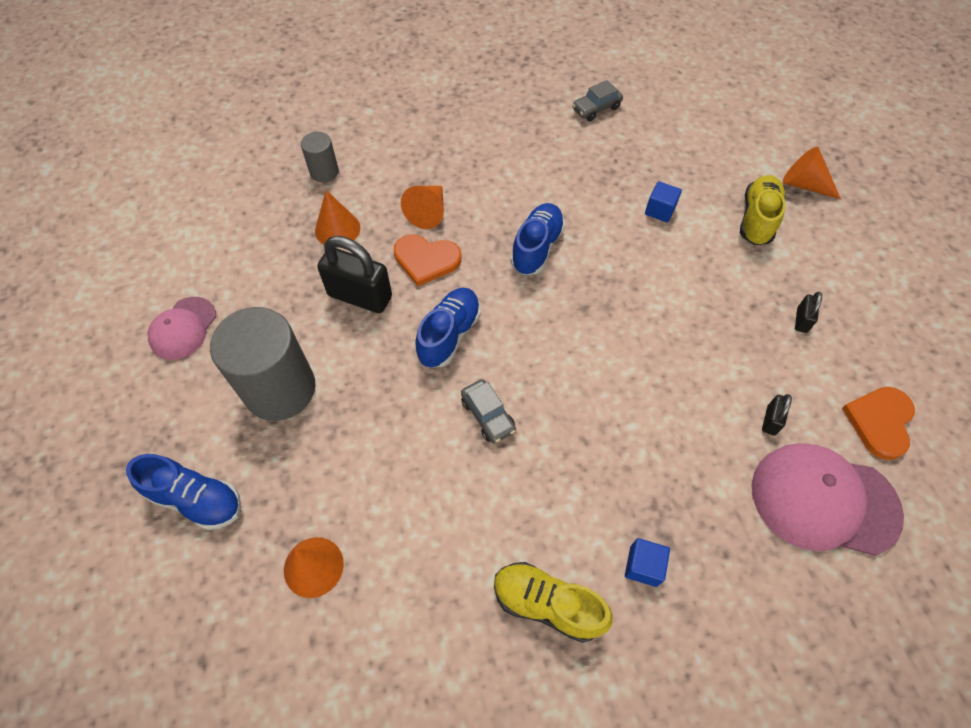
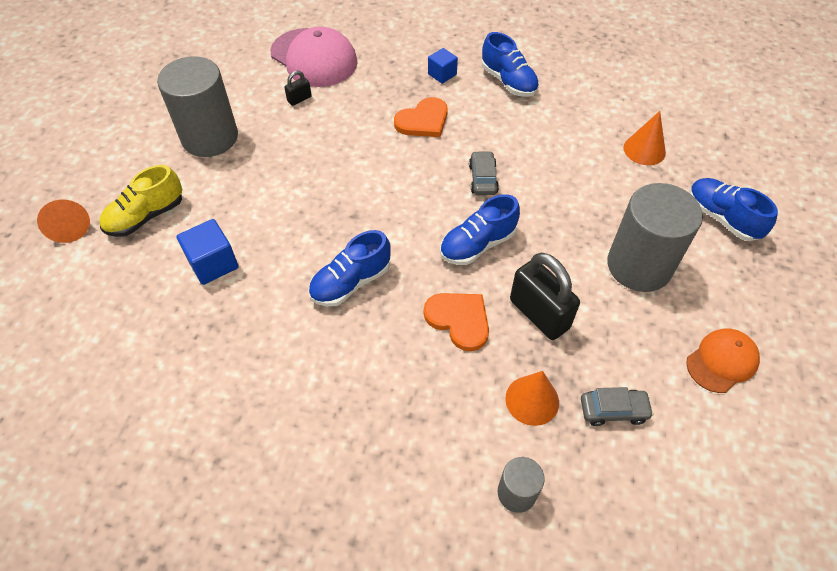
camera: 150 degrees left, 5 degrees down
pink cap [148,297,216,360] -> orange cap [686,328,760,393]
orange cone [401,186,444,229] -> none
yellow shoe [494,562,613,643] -> blue shoe [482,32,539,97]
grey car [572,80,623,121] -> grey car moved to [581,387,654,426]
blue cube [645,181,682,223] -> blue cube [176,219,239,285], size x1.51
black padlock [795,292,822,333] -> grey cylinder [157,56,238,157]
orange heart [842,387,915,460] -> orange heart moved to [394,97,448,137]

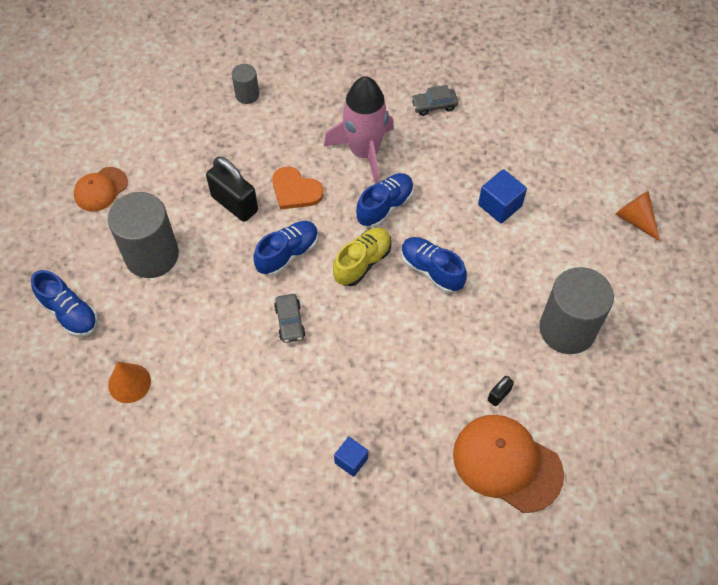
camera: 170 degrees right, 5 degrees up
yellow shoe [99,165,182,237] -> yellow shoe moved to [333,228,392,286]
pink cap [270,27,358,87] -> orange cap [453,415,564,513]
orange heart [394,97,448,137] -> none
blue shoe [482,32,539,97] -> blue shoe moved to [401,237,467,293]
orange cone [505,371,559,426] -> none
grey car [581,387,654,426] -> grey car moved to [411,85,458,116]
none -> pink rocket [324,76,394,184]

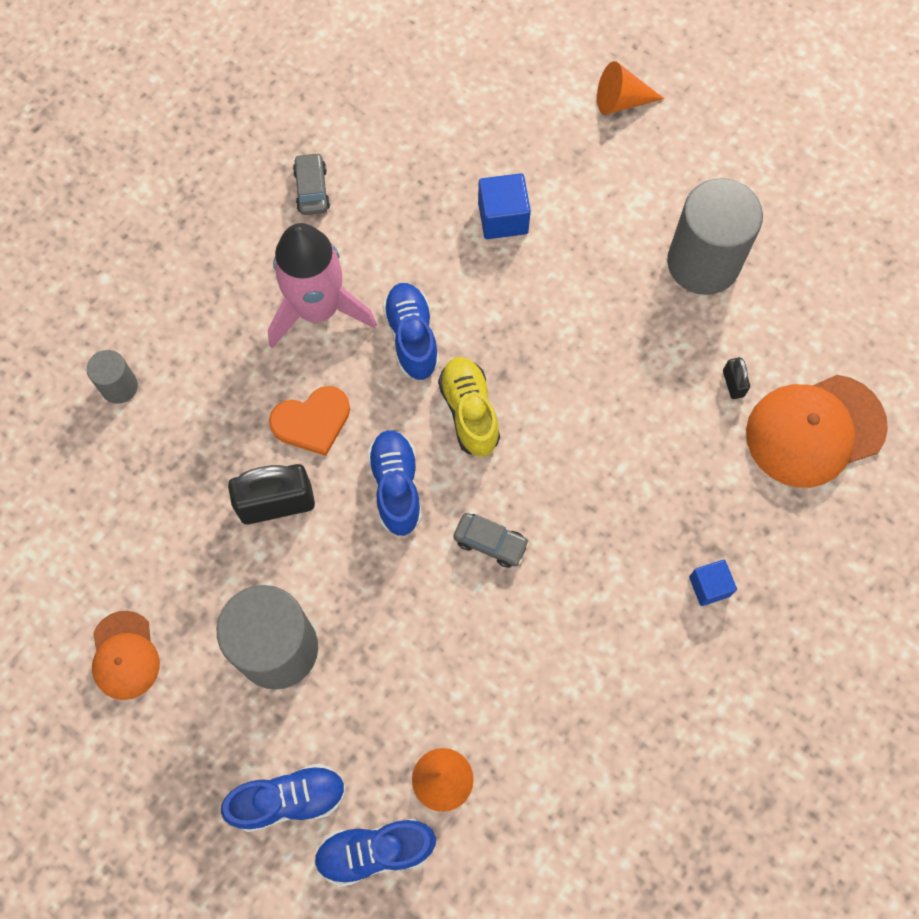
camera: 55 degrees left, 10 degrees up
blue shoe [401,237,467,293] -> blue shoe moved to [314,819,436,887]
grey car [411,85,458,116] -> grey car turned 150 degrees clockwise [293,152,330,215]

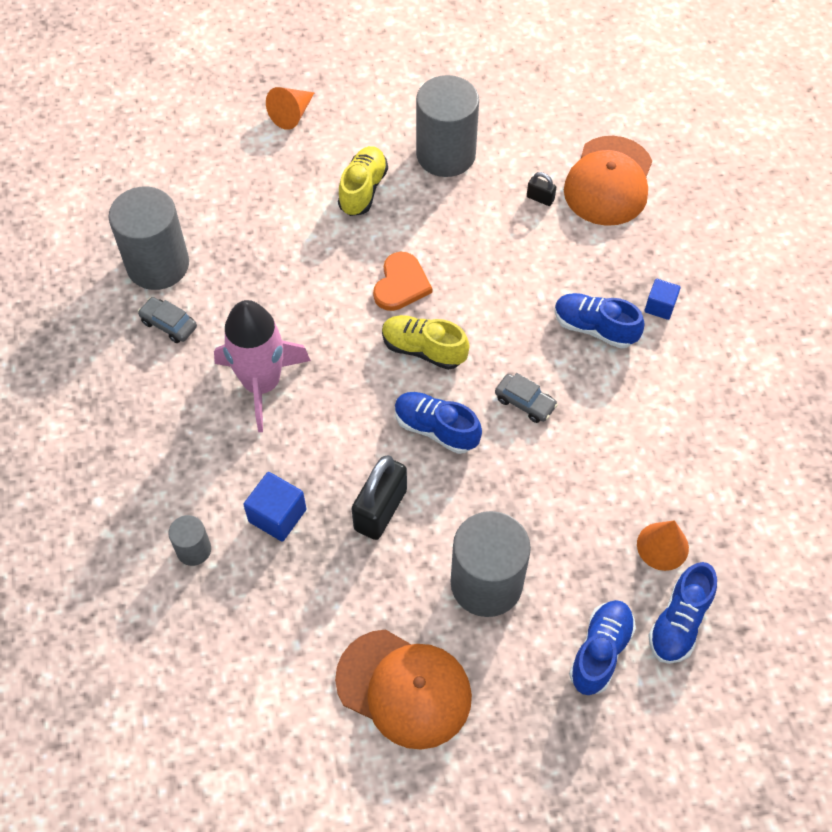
camera: 50 degrees left, 10 degrees down
orange cap [92,611,160,700] -> orange cap [335,629,472,750], size x1.71
orange heart [269,386,350,456] -> orange heart moved to [373,252,432,311]
blue shoe [382,283,439,380] -> blue shoe moved to [555,293,644,349]
grey car [453,513,530,568] -> grey car turned 60 degrees clockwise [495,373,558,423]
blue cube [478,173,531,239] -> blue cube moved to [243,472,306,541]
none -> grey cylinder [108,187,189,290]
none -> yellow shoe [338,146,388,216]

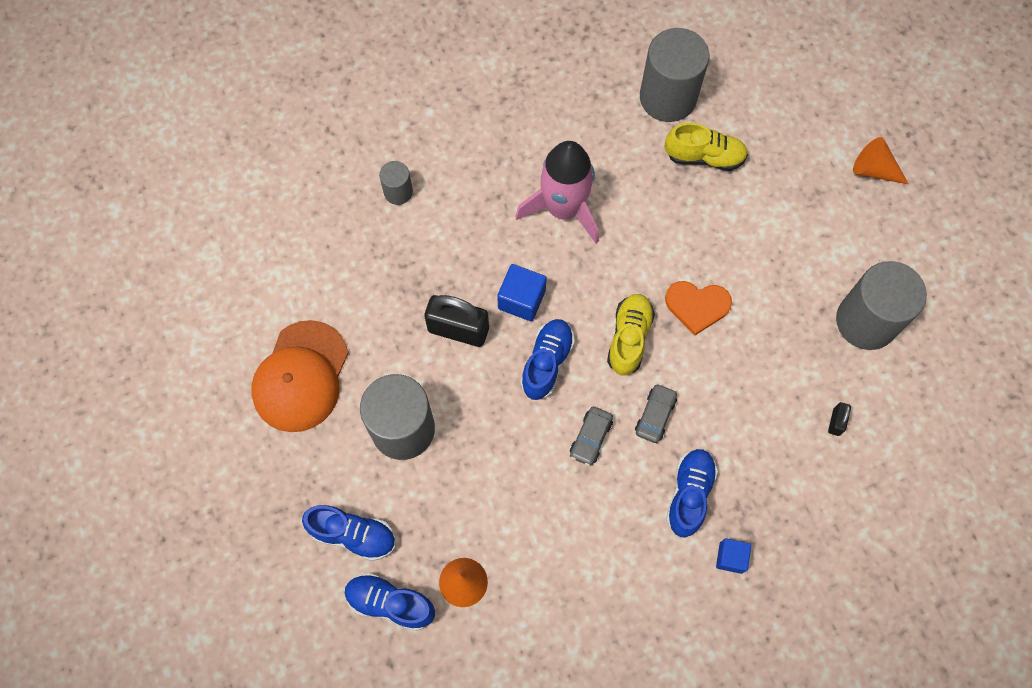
camera: 80 degrees right, 10 degrees up
grey car [138,297,197,343] -> grey car moved to [635,383,677,443]
blue cube [243,472,306,541] -> blue cube moved to [497,264,547,322]
yellow shoe [338,146,388,216] -> yellow shoe moved to [665,123,748,171]
orange cap [564,136,652,226] -> none

